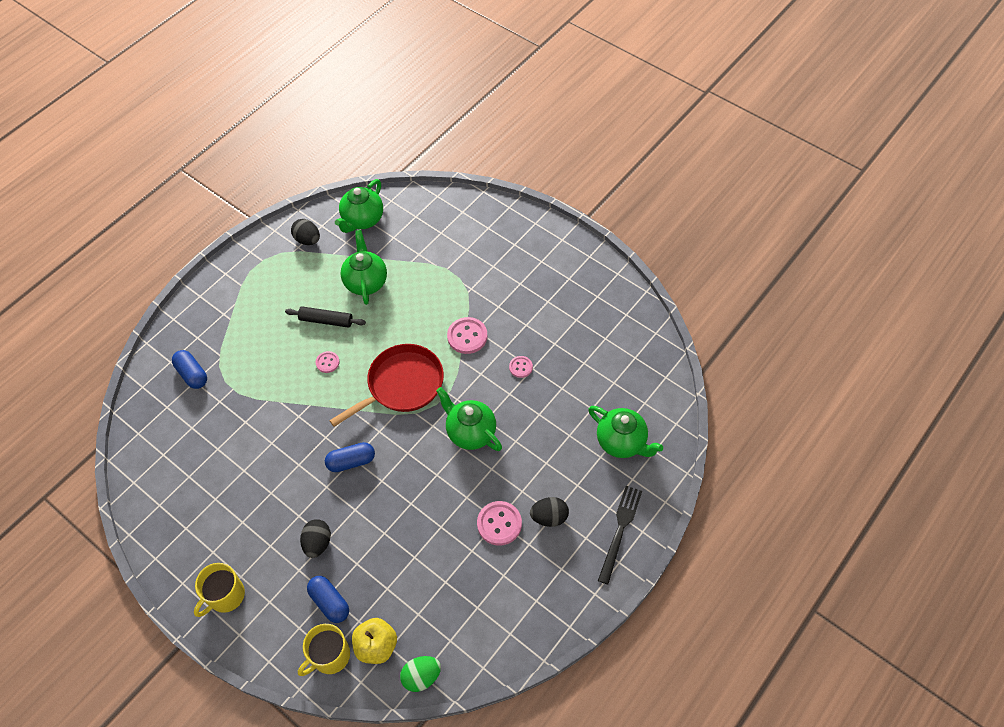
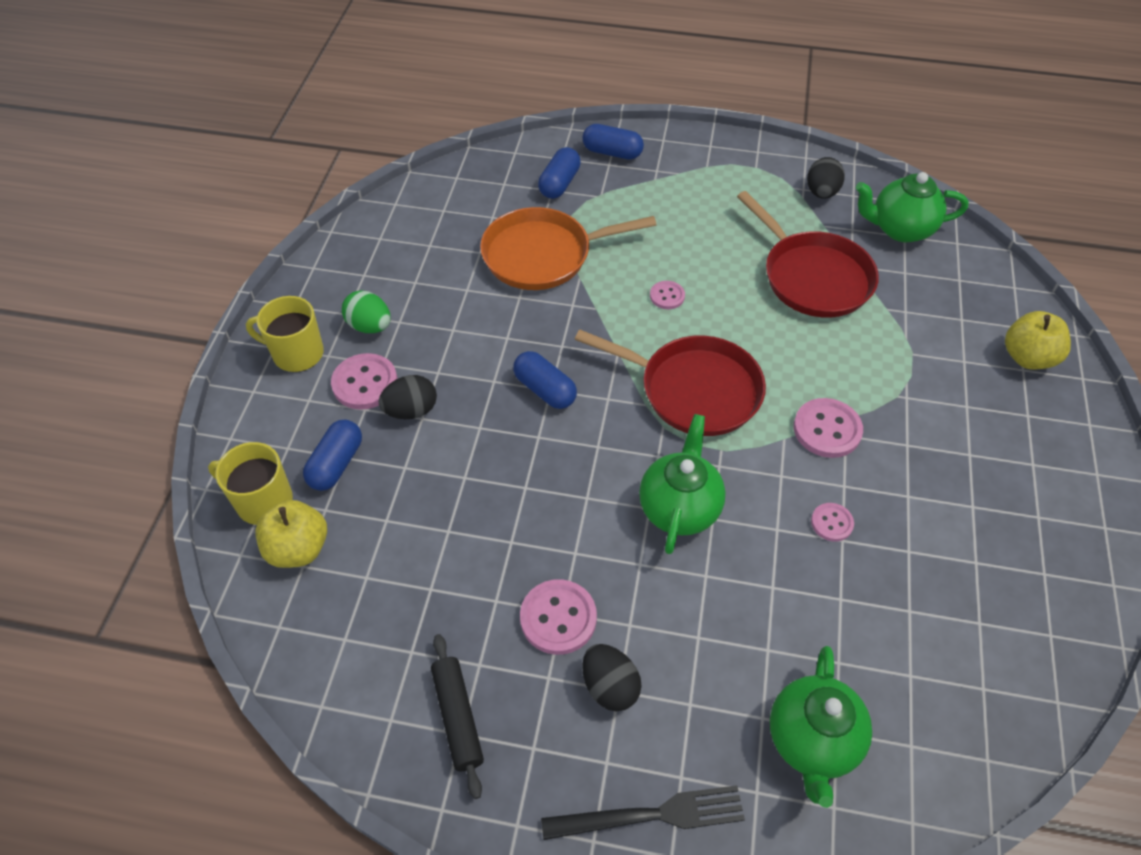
camera: 60 degrees right, 5 degrees down
black rolling pin [285,307,366,328] -> black rolling pin moved to [431,634,484,799]
green teapot [341,230,387,305] -> red pan [737,191,879,318]
green egg [400,656,441,692] -> green egg moved to [342,290,391,333]
none -> pink button [331,353,398,410]
none -> orange pan [480,207,657,290]
none -> blue capsule [582,124,644,160]
none -> yellow apple [1005,311,1071,369]

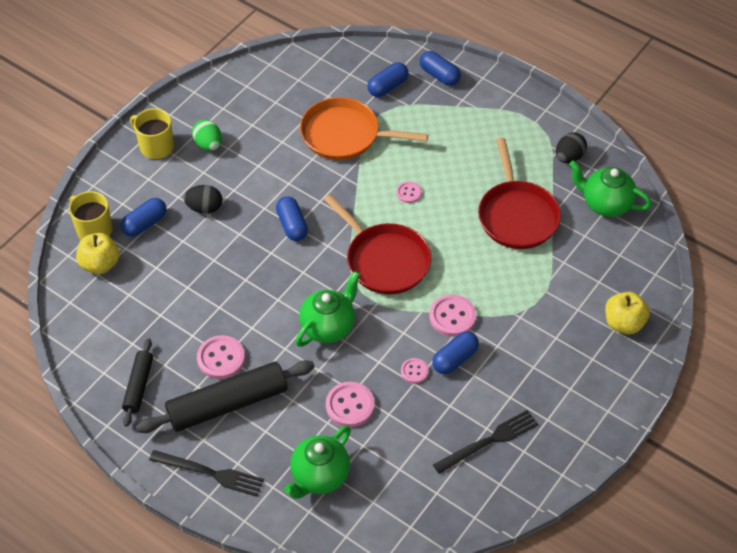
camera: 25 degrees right, 0 degrees up
pink button [331,353,398,410] -> pink button moved to [326,382,375,427]
black egg [582,644,642,711] -> black rolling pin [136,360,315,433]
none -> blue capsule [432,331,479,374]
none -> black fork [433,410,538,474]

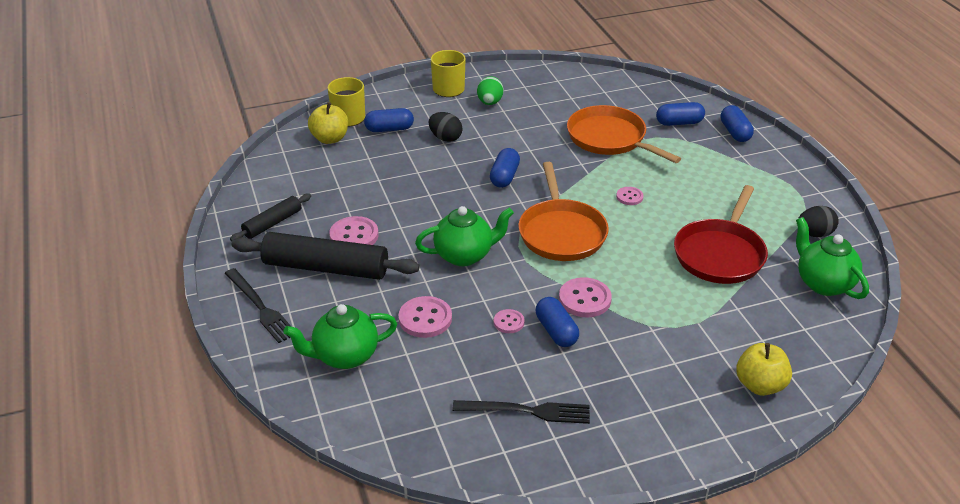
camera: 35 degrees right, 15 degrees down
red pan [324,195,431,294] -> orange pan [518,162,609,261]
blue capsule [432,331,479,374] -> blue capsule turned 75 degrees clockwise [536,297,579,347]

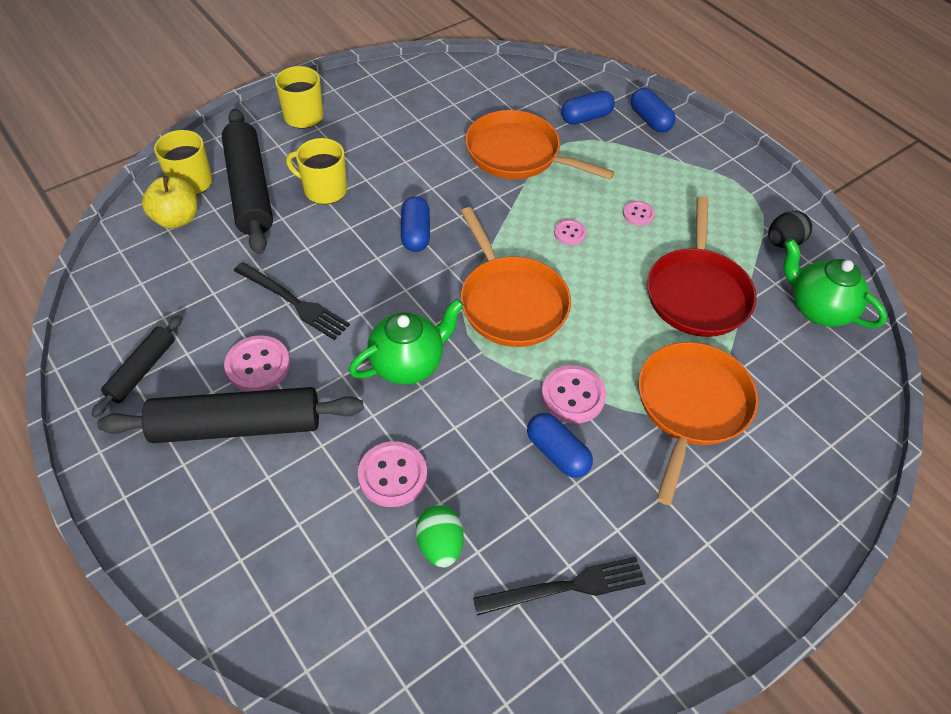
camera: 20 degrees left, 15 degrees up
black fork [224,268,292,343] -> black fork moved to [234,262,350,340]
green teapot [284,304,397,369] -> none
blue capsule [364,108,414,132] -> black rolling pin [222,109,273,254]
black egg [428,112,463,142] -> yellow mug [286,138,347,204]
green egg [477,77,504,105] -> green egg moved to [416,505,464,567]
pink button [494,309,525,333] -> pink button moved to [623,201,655,226]
yellow apple [736,343,792,396] -> none
none -> orange pan [639,342,758,505]

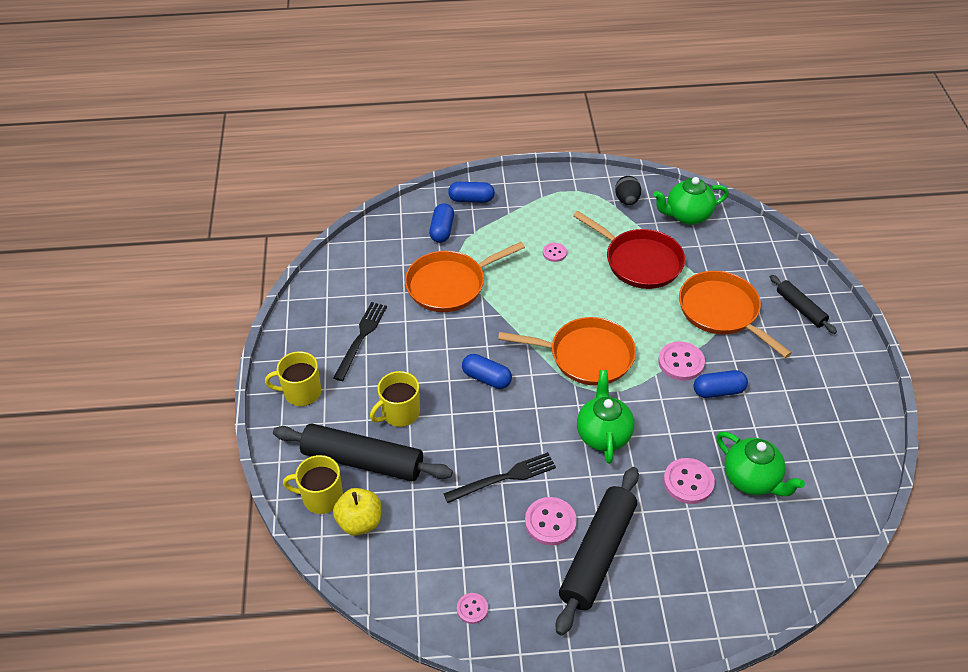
camera: 55 degrees left, 5 degrees down
black rolling pin [91,315,182,417] -> black rolling pin moved to [770,275,837,334]
green egg [416,505,464,567] -> green teapot [716,432,805,496]
black fork [473,556,646,615] -> black fork moved to [333,302,387,381]
pink button [554,219,586,245] -> pink button moved to [457,593,488,624]

